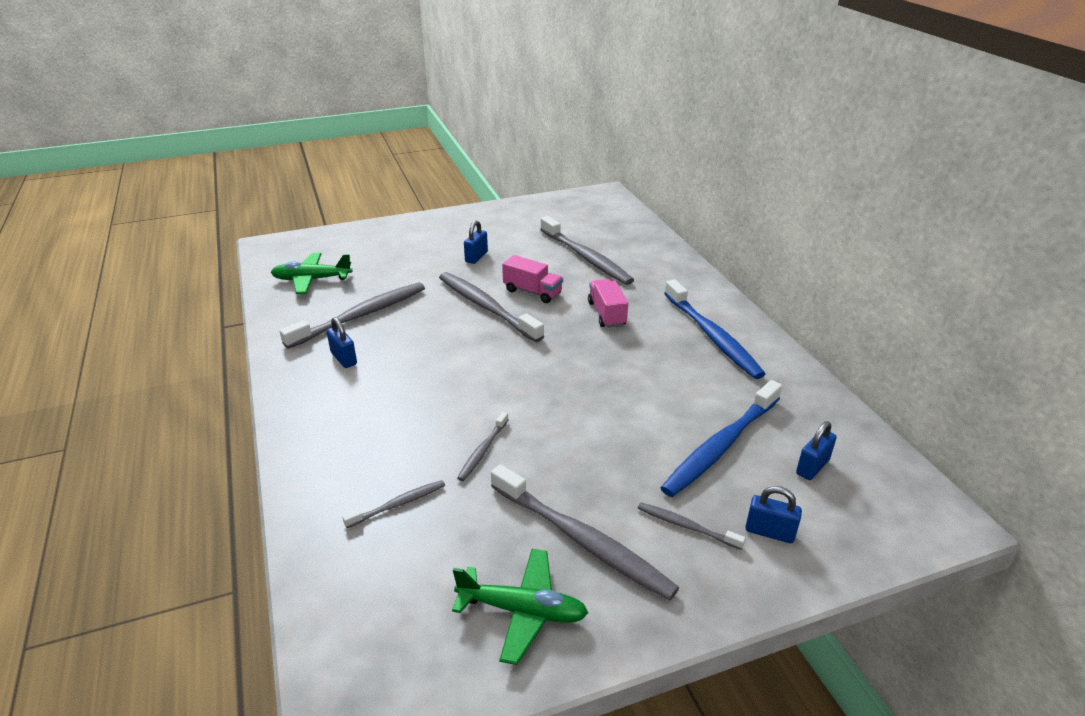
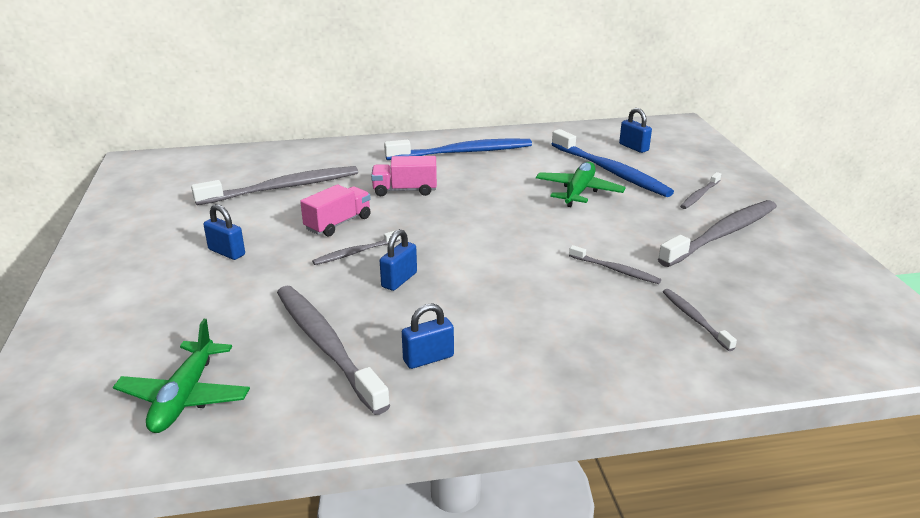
camera: 80 degrees left, 5 degrees down
grey toothbrush [439,272,544,342] -> grey toothbrush [312,230,400,265], size x0.49
green plane [452,549,588,665] -> green plane moved to [536,162,626,207]
blue padlock [745,486,802,543] -> blue padlock moved to [380,229,417,291]

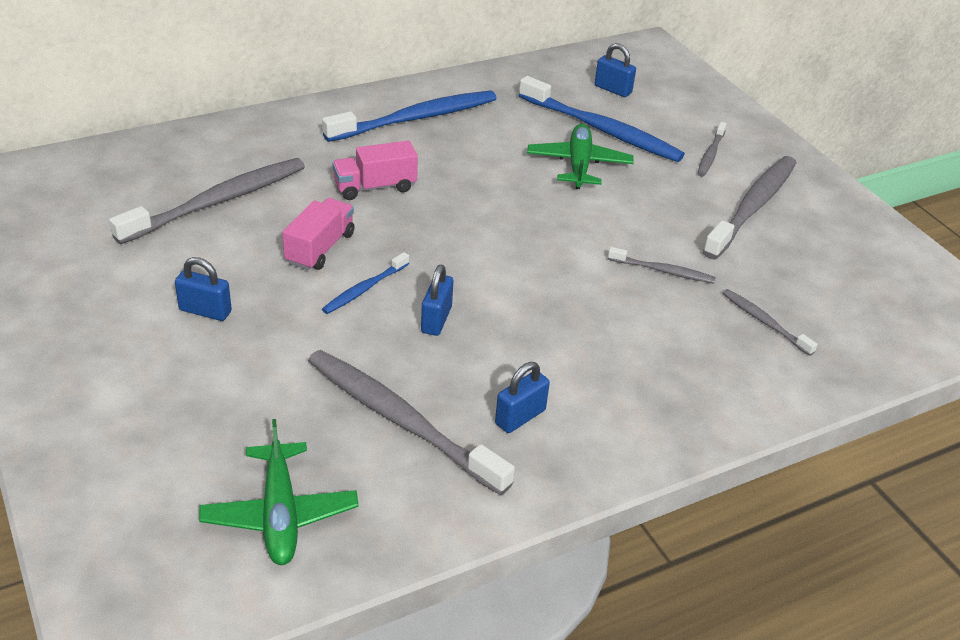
camera: 20 degrees left, 10 degrees up
grey toothbrush [312,230,400,265] -> blue toothbrush [322,252,409,314]

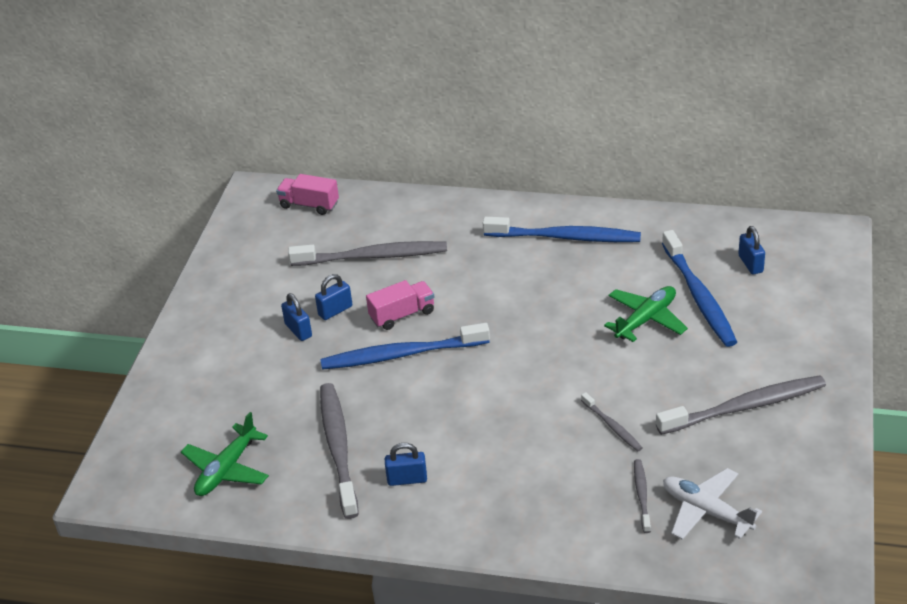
camera: 45 degrees right, 0 degrees up
blue toothbrush [322,252,409,314] -> blue toothbrush [320,323,490,370], size x2.03
pink truck [332,140,418,200] -> pink truck moved to [276,174,339,215]
blue padlock [421,265,453,336] -> blue padlock moved to [315,274,352,320]
grey toothbrush [697,122,727,177] -> none
none -> white plane [663,468,762,540]

